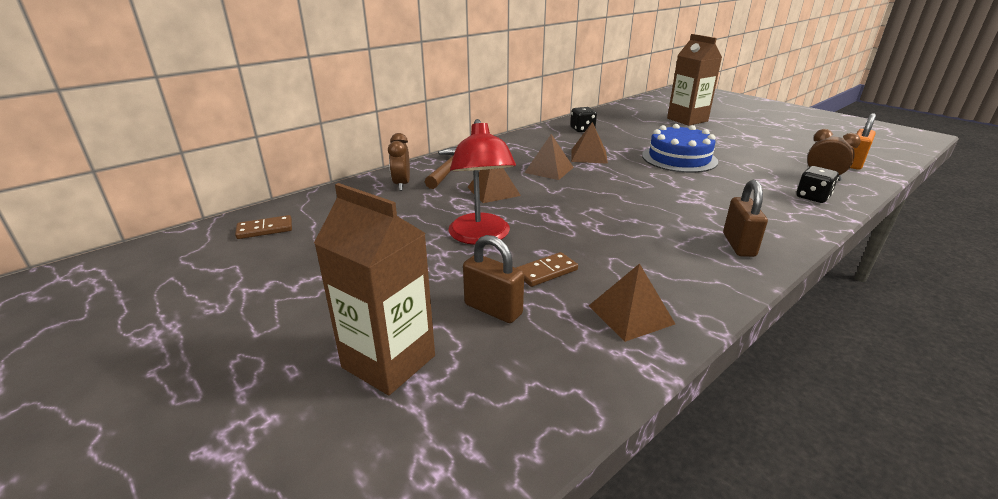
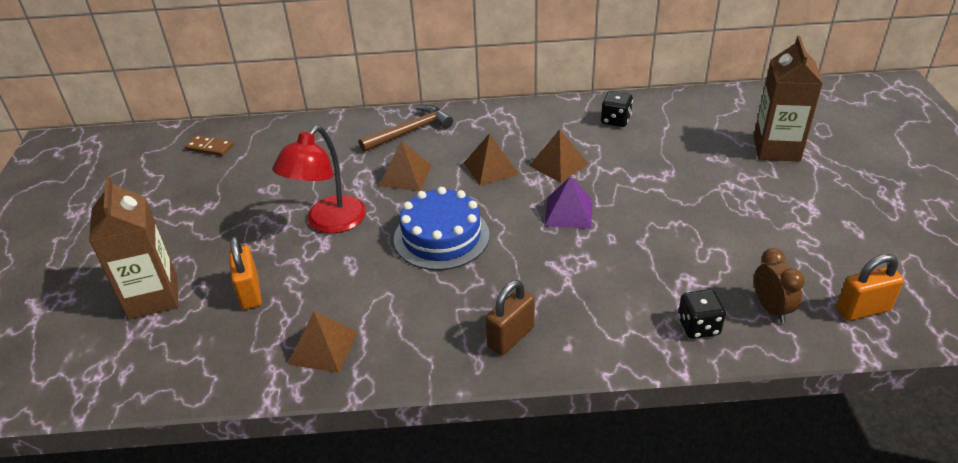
camera: 40 degrees right, 10 degrees up
brown clock [388,133,410,191] -> none
brown padlock [463,235,524,323] -> orange padlock [229,237,262,310]
brown domino [516,252,578,287] -> none
blue cake [642,124,718,173] -> blue cake moved to [394,187,490,270]
none -> purple pyramid [545,176,592,229]

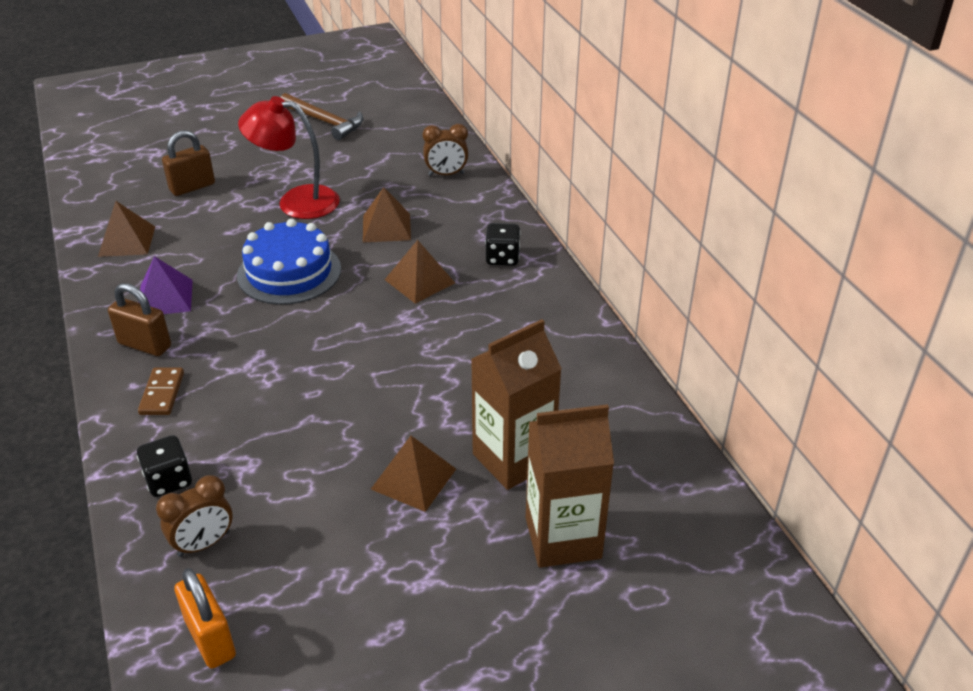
camera: 70 degrees right, 0 degrees up
brown carton [89,176,178,319] -> brown carton moved to [471,319,562,490]
brown domino [185,135,234,156] -> brown domino moved to [138,368,184,415]
orange padlock [229,237,262,310] -> brown padlock [162,130,215,196]
brown hammer [359,105,453,152] -> brown hammer moved to [280,93,364,140]
brown pyramid [529,129,588,183] -> brown pyramid moved to [371,436,456,512]
purple pyramid [545,176,592,229] -> purple pyramid moved to [140,256,193,314]
black dice [601,91,633,127] -> black dice moved to [485,223,521,266]
none -> brown clock [423,124,469,176]

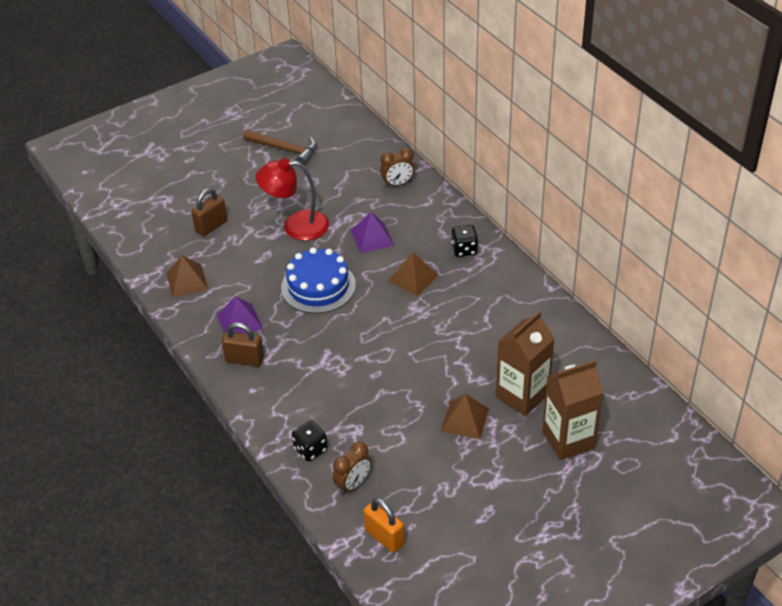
camera: 10 degrees left, 5 degrees up
brown domino [138,368,184,415] -> none
brown pyramid [363,187,411,242] -> purple pyramid [351,212,394,253]

